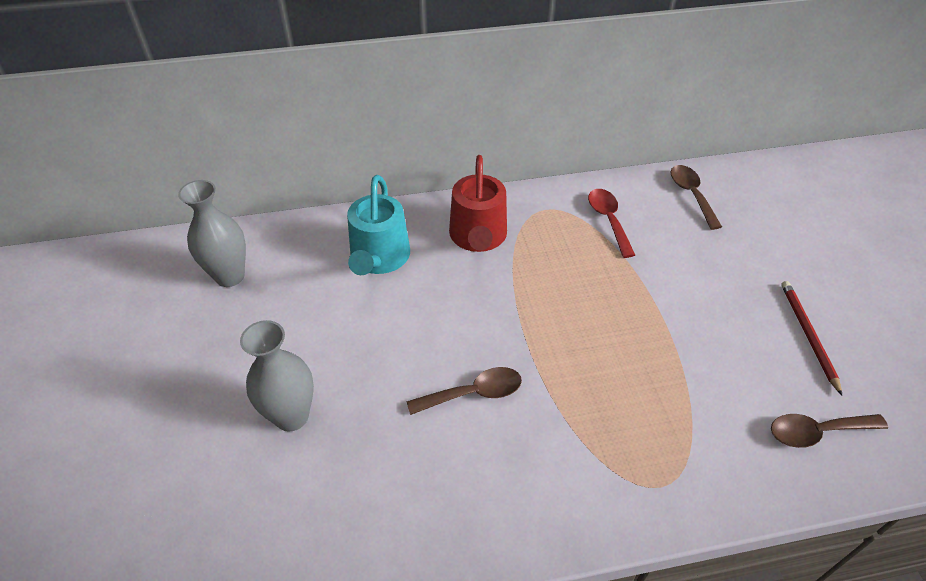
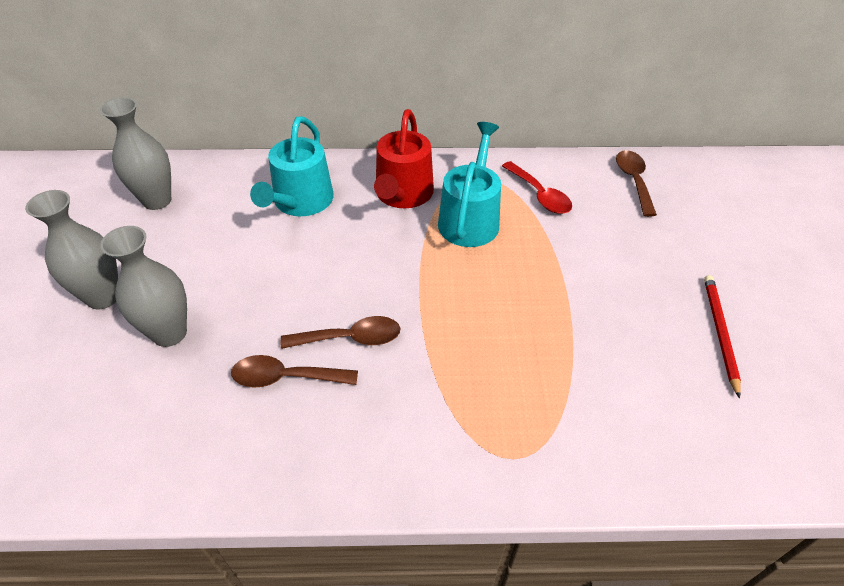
camera: 10 degrees right, 0 degrees up
red spoon [588,189,635,258] -> red spoon turned 150 degrees clockwise [502,161,572,214]
brown spoon [771,414,888,448] -> brown spoon moved to [231,355,358,387]
none -> grey vase [25,190,118,310]
none -> turquoise watering can [438,122,501,247]

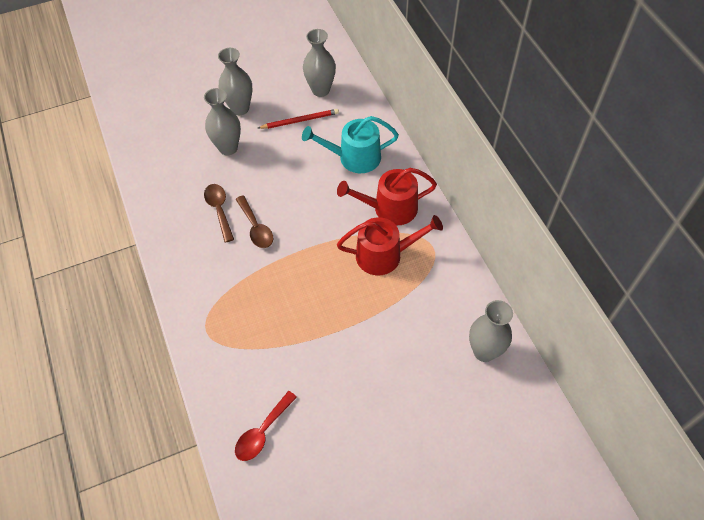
camera: 70 degrees right, 10 degrees up
turquoise watering can [438,122,501,247] -> red watering can [337,215,443,275]
red spoon [502,161,572,214] -> red spoon moved to [235,391,297,461]
brown spoon [616,150,657,217] -> grey vase [469,300,513,362]
red pencil [704,275,741,398] -> red pencil moved to [258,109,339,129]

